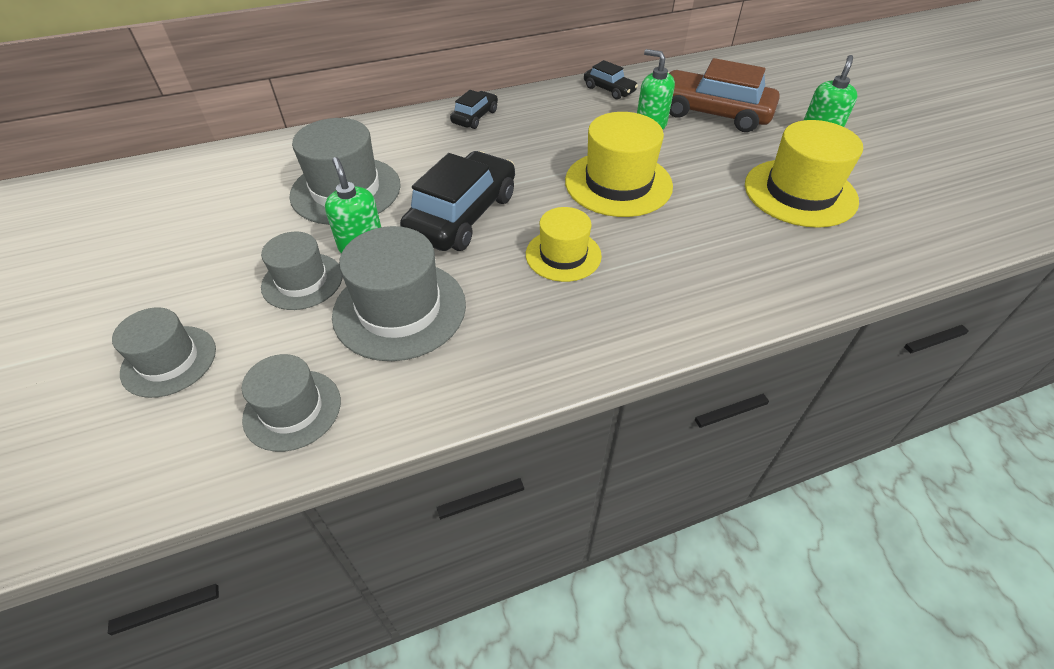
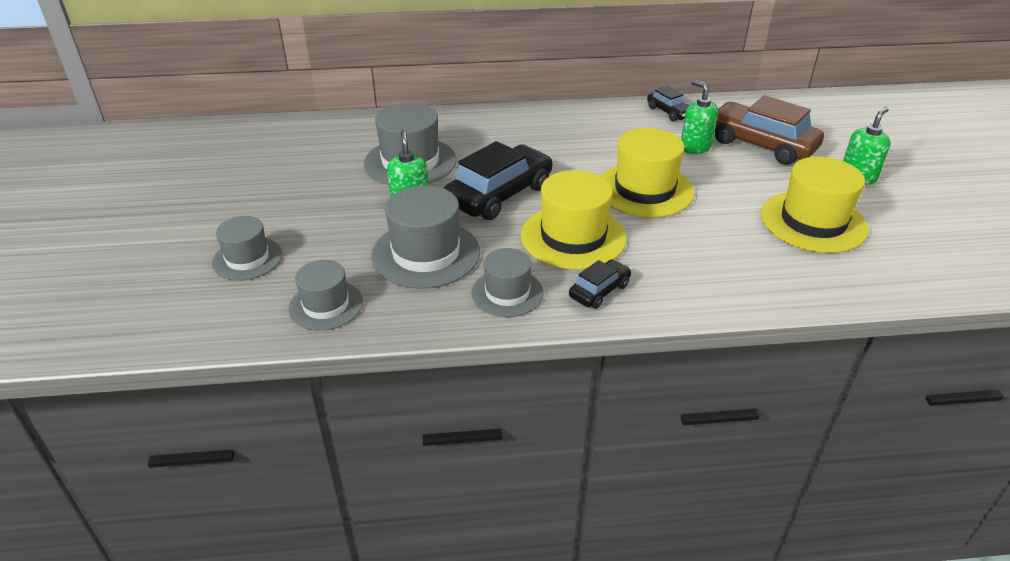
camera: 15 degrees right, 10 degrees down
grey hat [261,232,342,310] -> grey hat moved to [471,248,544,317]
black car [450,90,498,129] -> black car moved to [569,259,631,309]
yellow hat [526,207,602,282] -> yellow hat [521,170,627,270], size x1.60

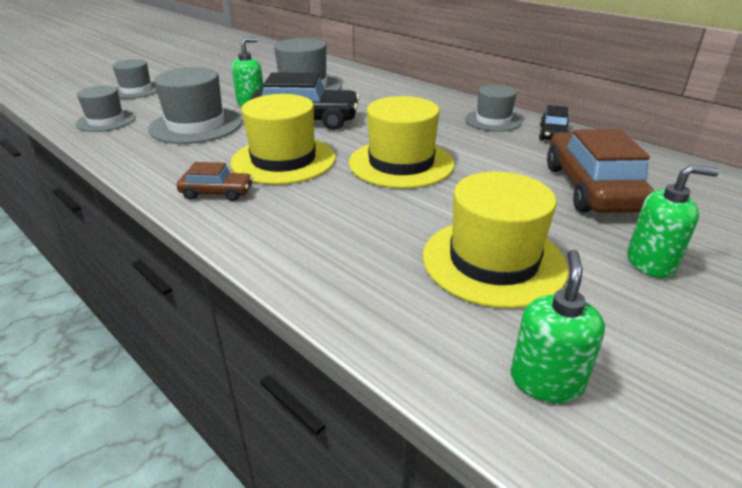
camera: 50 degrees right, 5 degrees down
grey hat [471,248,544,317] -> grey hat moved to [465,85,522,132]
black car [569,259,631,309] -> brown car [177,162,253,201]
green soap dispenser [681,80,718,154] -> green soap dispenser moved to [511,250,605,403]

